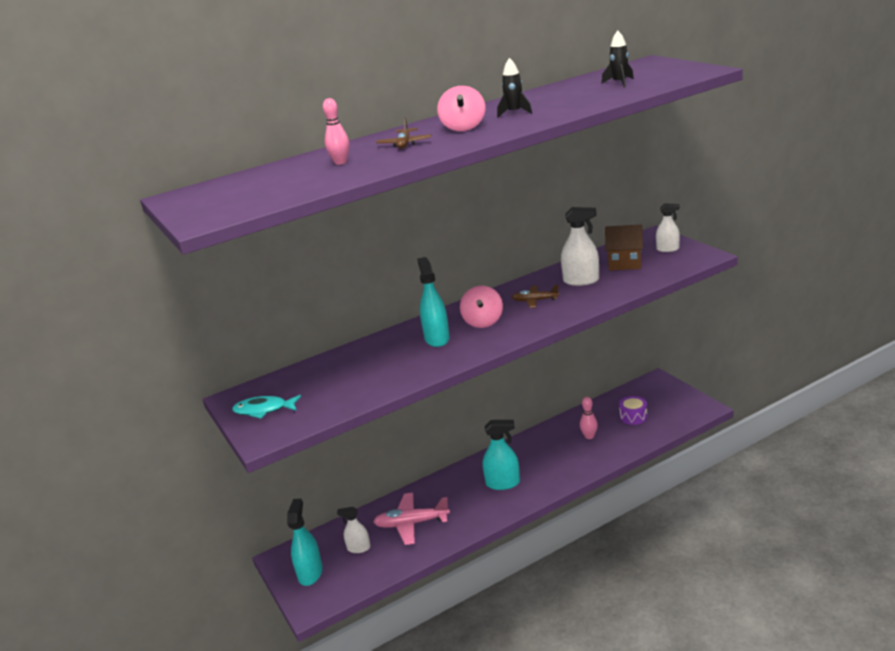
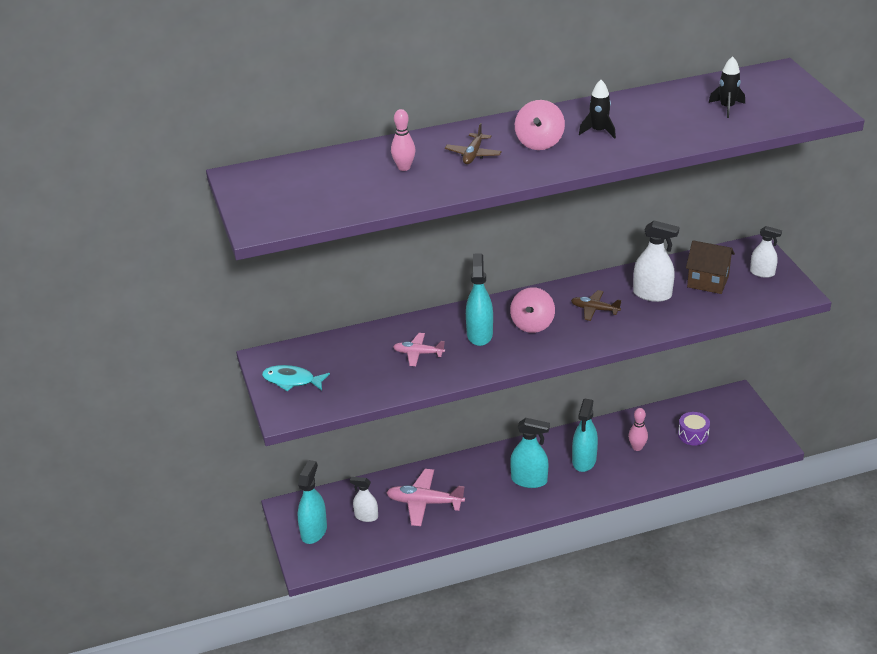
camera: 10 degrees right, 10 degrees up
none -> pink plane [393,333,445,366]
none -> turquoise spray bottle [572,399,598,472]

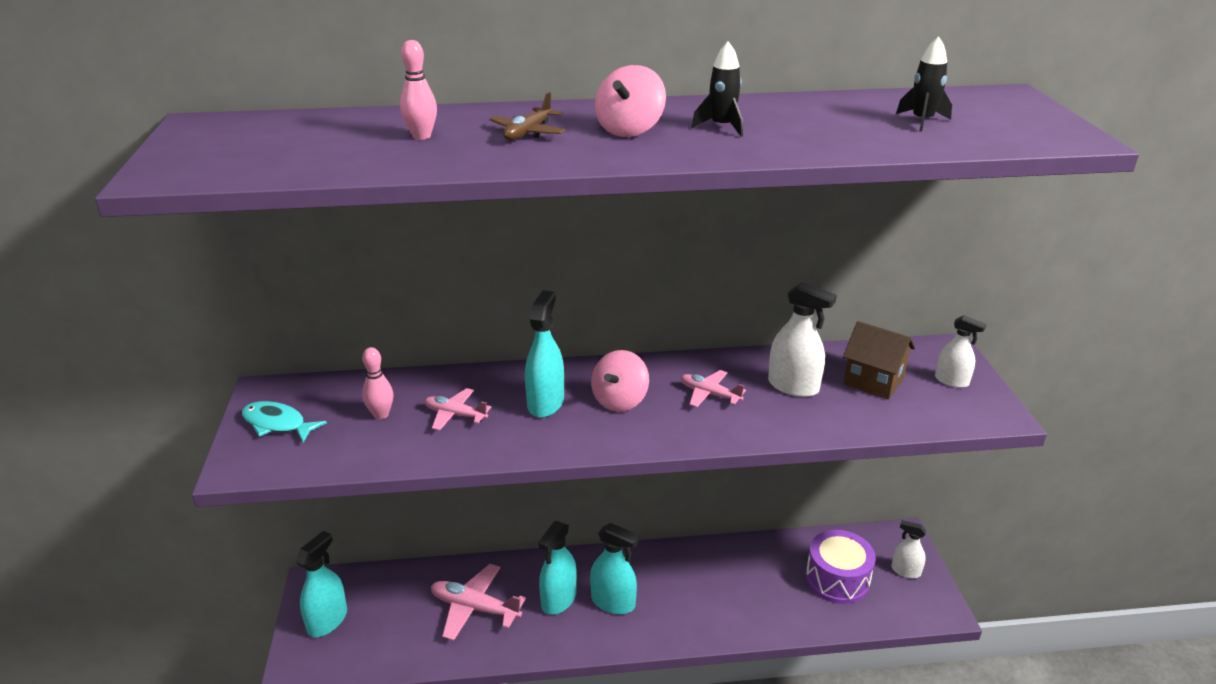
camera: 10 degrees right, 5 degrees down
white spray bottle [350,477,378,522] -> white spray bottle moved to [891,520,926,578]
brown plane [571,290,621,321] -> pink plane [680,370,746,407]
turquoise spray bottle [572,399,598,472] -> turquoise spray bottle moved to [538,521,577,615]
pink bowling pin [628,408,648,451] -> pink bowling pin moved to [362,347,393,419]
purple drum [678,412,710,446] -> purple drum [806,530,876,604], size x1.63

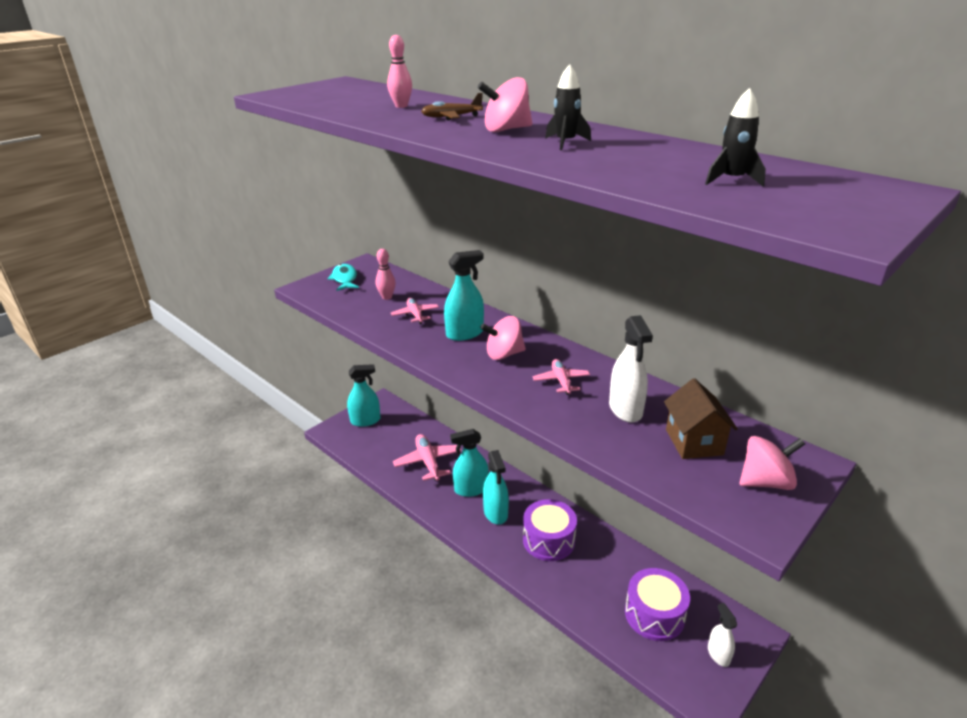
camera: 50 degrees right, 0 degrees up
white spray bottle [935,315,986,388] -> pink spinning top [739,436,805,490]
none -> purple drum [523,499,577,561]

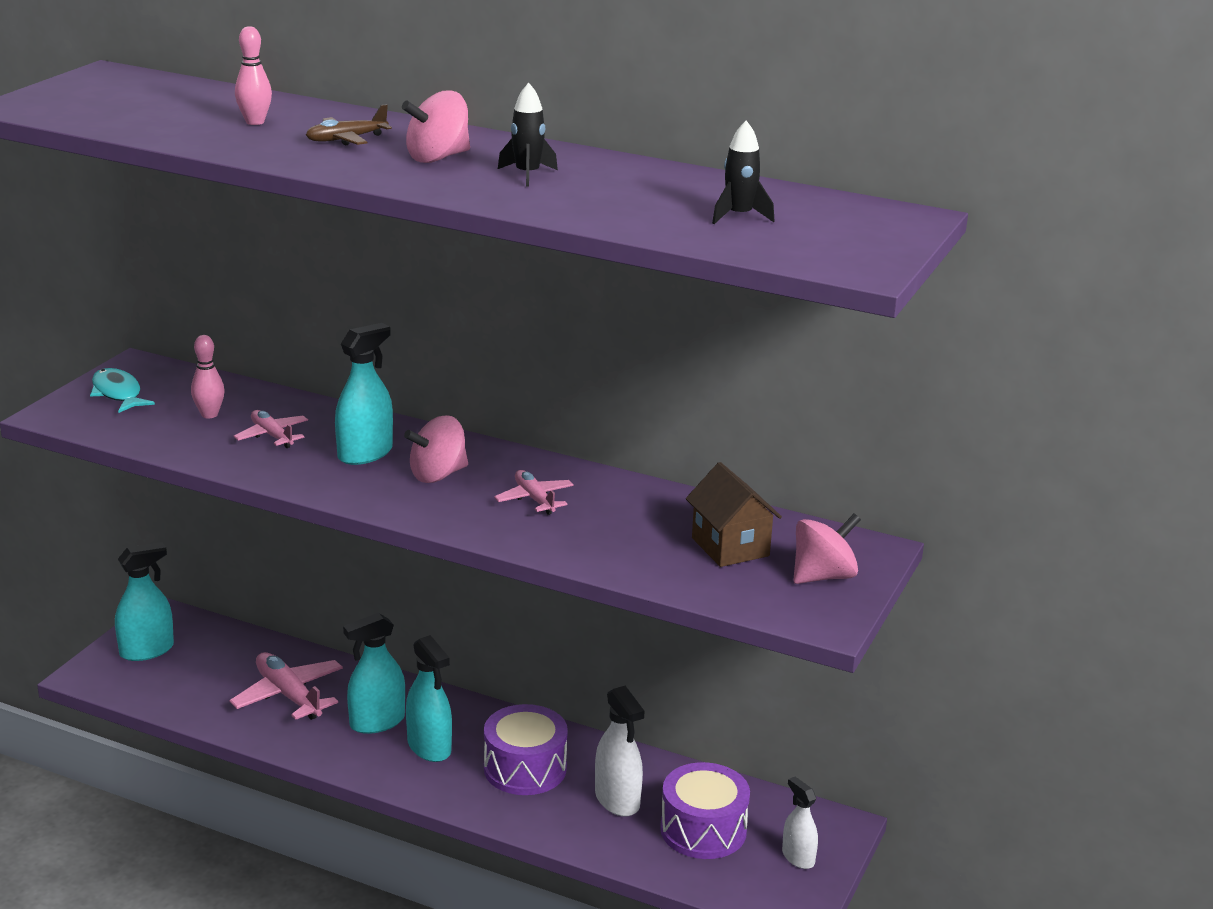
camera: 20 degrees left, 5 degrees down
white spray bottle [609,315,653,423] -> white spray bottle moved to [595,686,644,816]

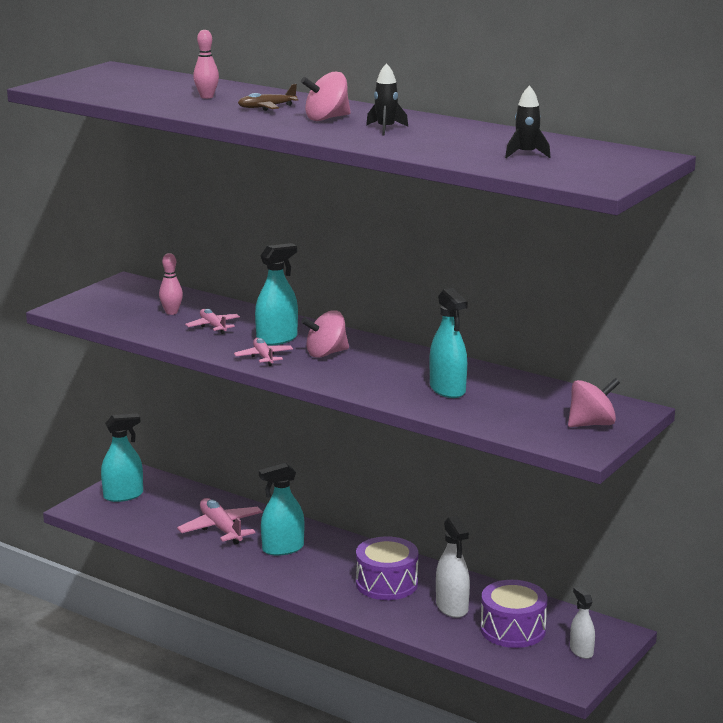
camera: 10 degrees right, 5 degrees down
turquoise fish [90,368,155,413] -> none
turquoise spray bottle [406,635,452,762] -> turquoise spray bottle moved to [430,288,468,398]
pink plane [494,470,574,515] -> pink plane moved to [234,338,293,366]
brown house [686,462,782,567] -> none

